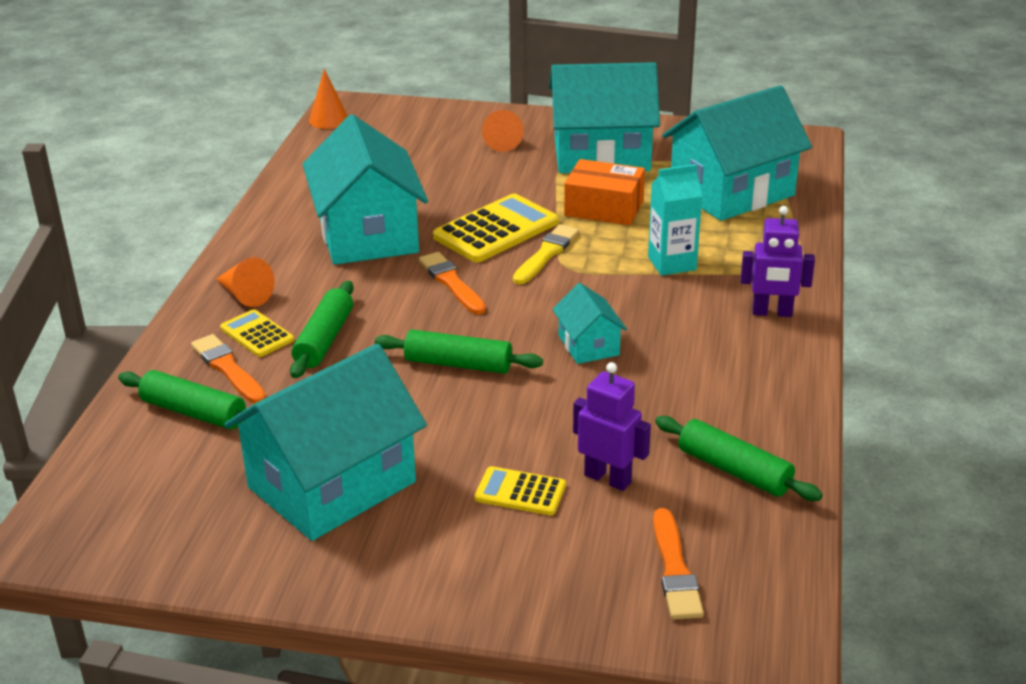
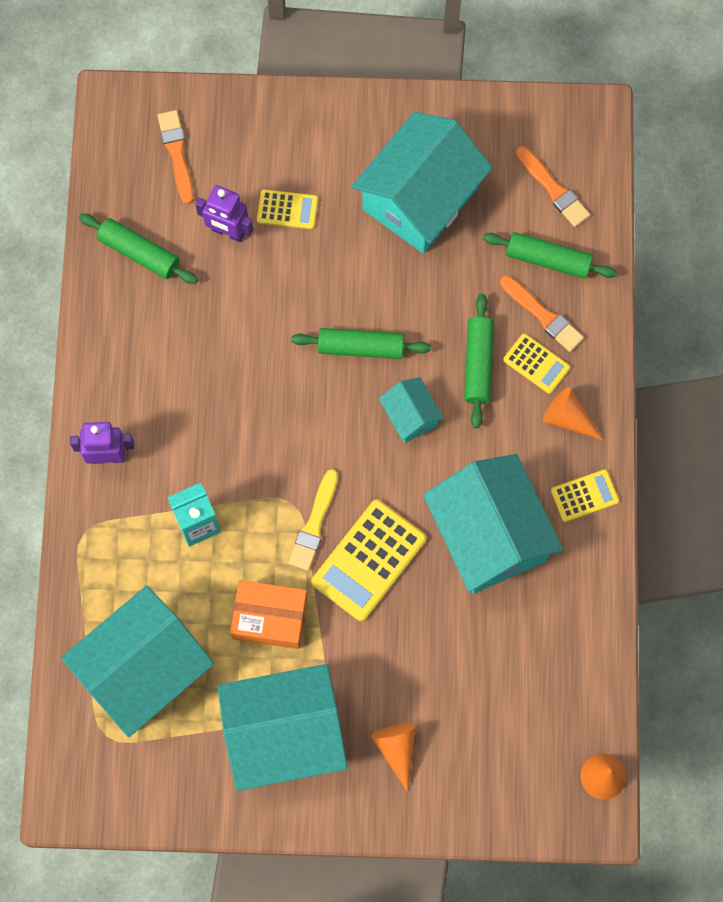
camera: 170 degrees right, 40 degrees up
orange brush [419,252,486,315] -> orange brush moved to [516,146,590,227]
turquoise house [552,283,627,364] -> turquoise house moved to [379,377,444,443]
none -> yellow calculator [551,469,619,522]

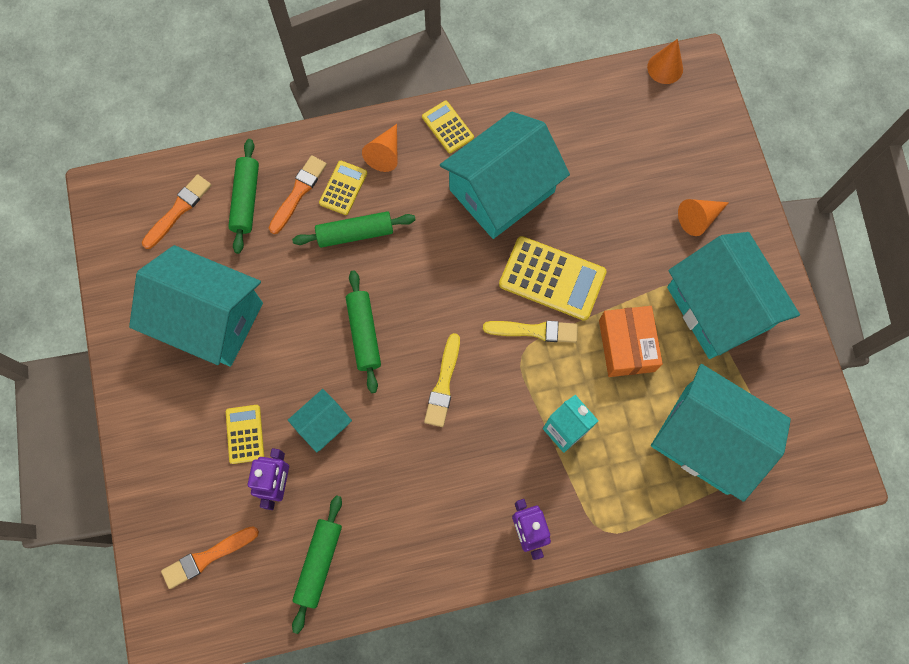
camera: 105 degrees left, 0 degrees up
turquoise house [379,377,444,443] -> turquoise house moved to [288,389,352,452]
none -> yellow brush [424,333,460,427]

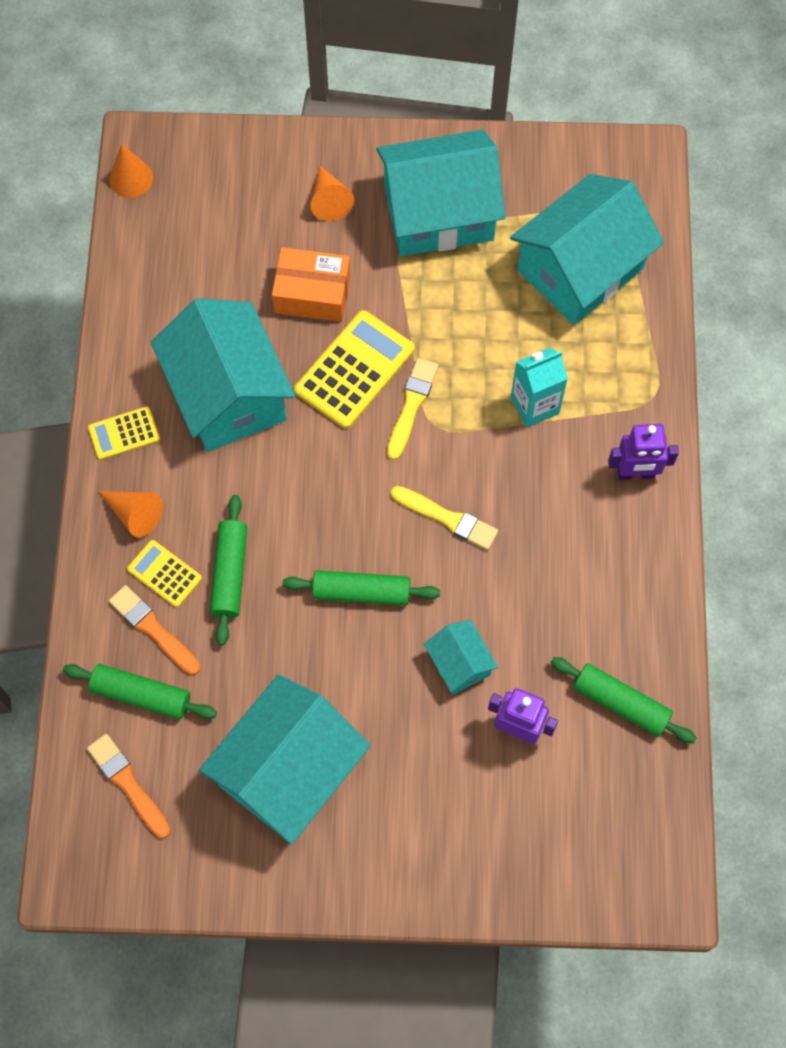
camera: 75 degrees left, 5 degrees down
orange brush [161,526,259,589] -> none
yellow calculator [226,405,264,464] -> none
orange box [599,306,663,377] -> orange box moved to [272,247,351,322]

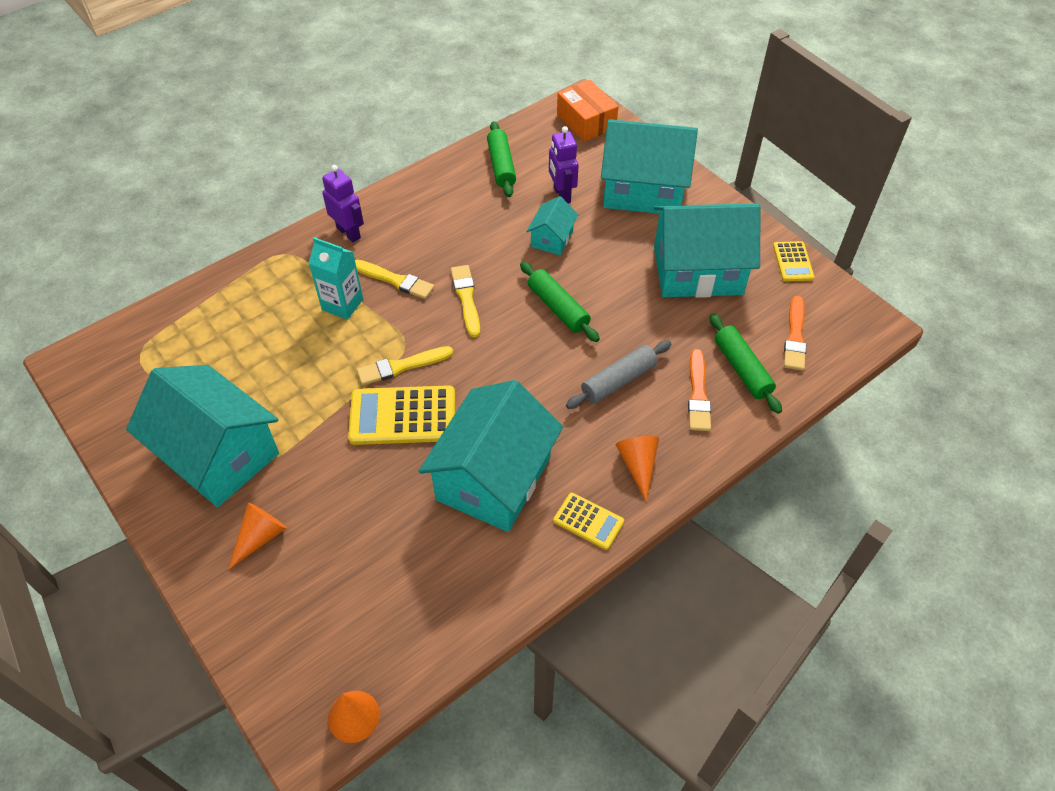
camera: 130 degrees left, 15 degrees down
yellow calculator [127,540,202,607] -> yellow calculator moved to [773,241,814,282]
green rolling pin [210,495,247,645] -> grey rolling pin [566,340,671,409]
orange box [272,247,351,322] -> orange box moved to [557,80,618,142]
turquoise house [510,174,664,325] -> turquoise house moved to [601,119,698,214]
none -> yellow brush [355,260,434,299]

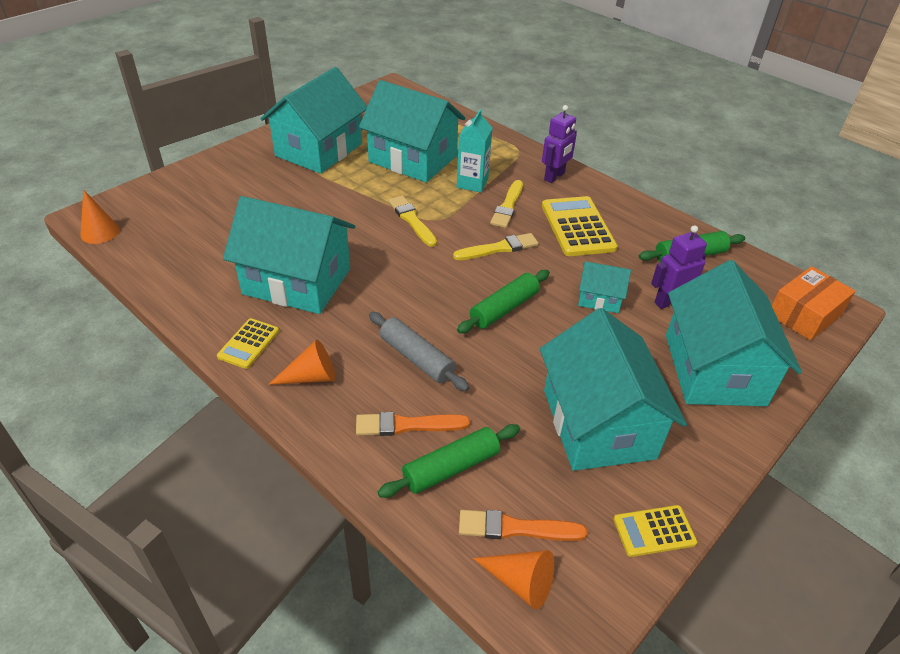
camera: 80 degrees right, 10 degrees down
orange cone [228,502,287,570] -> orange cone moved to [473,550,554,610]
yellow calculator [348,385,455,445] -> yellow calculator moved to [542,196,618,256]
none -> turquoise house [359,80,465,183]

